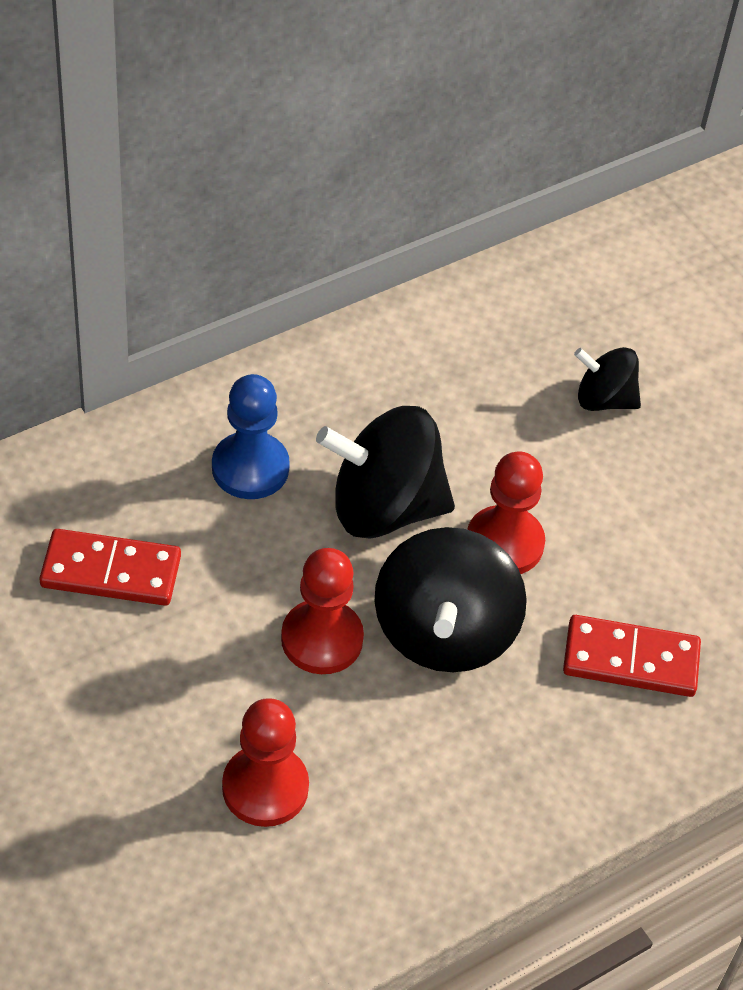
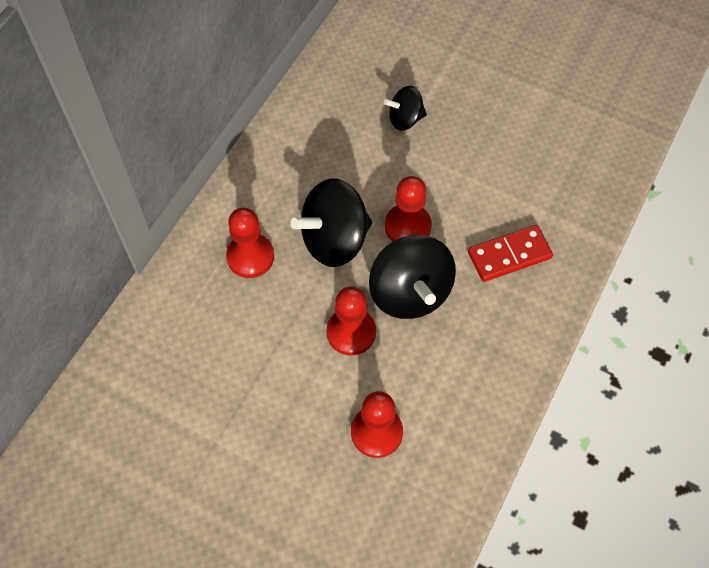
camera: 25 degrees left, 10 degrees up
red domino [39,529,181,606] -> none
blue pawn [212,374,290,499] -> red pawn [226,208,274,278]

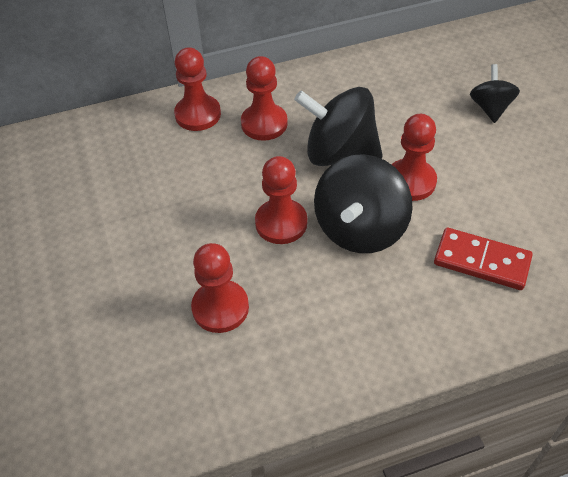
camera: 45 degrees right, 10 degrees down
black spinning top [384,86,427,131] -> black spinning top turned 60 degrees clockwise [470,64,520,123]
none -> red pawn [174,47,221,131]

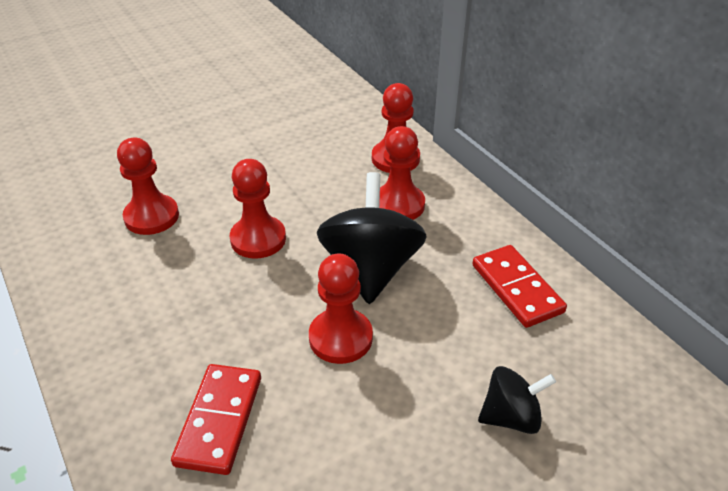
camera: 75 degrees right, 10 degrees down
black spinning top [314,154,413,253] -> none
none -> red domino [472,245,567,328]

